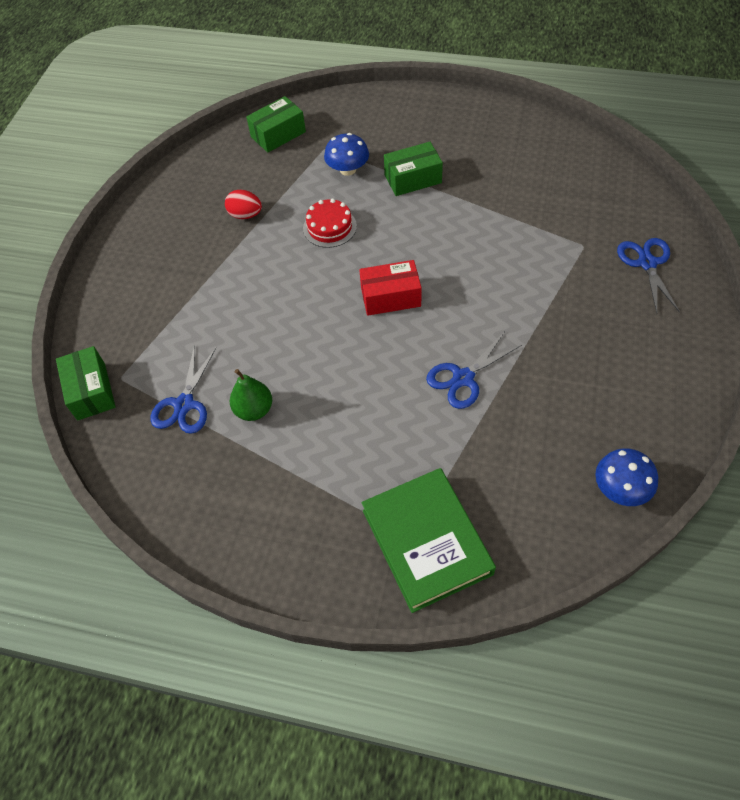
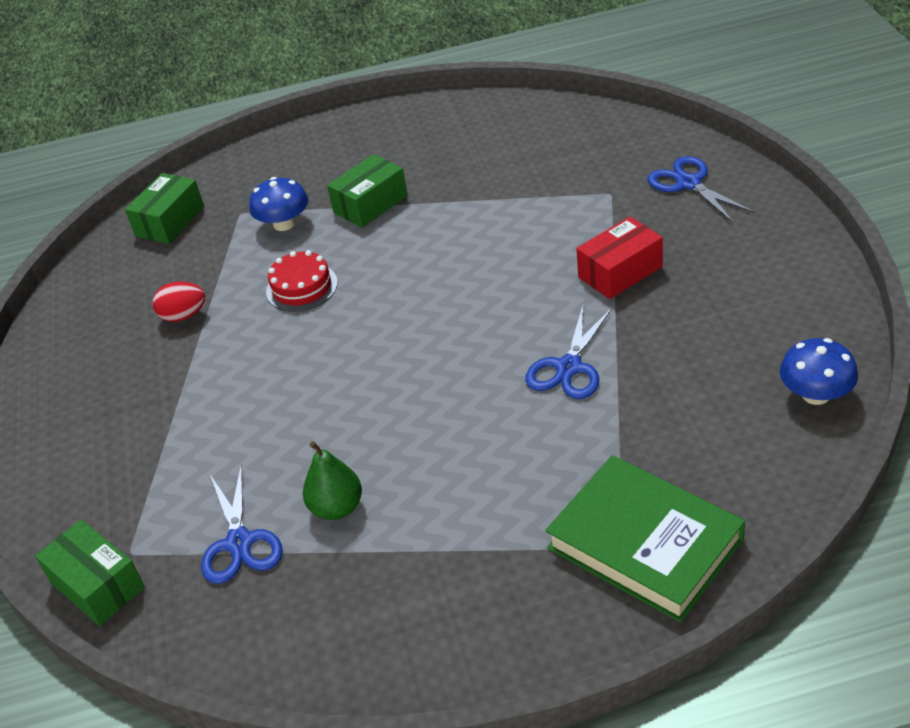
camera: 25 degrees left, 15 degrees down
red box [359,260,422,316] -> red box moved to [576,217,663,299]

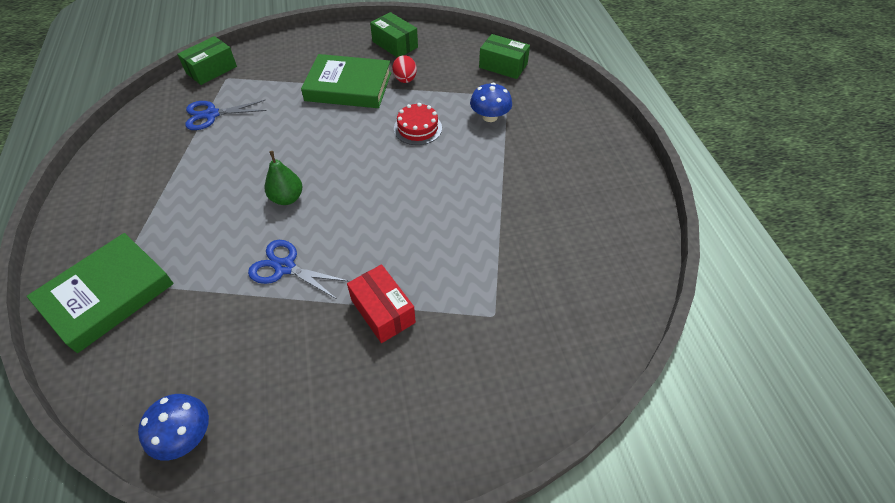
camera: 85 degrees right, 10 degrees up
green pear [303,441,362,520] -> green pear moved to [264,151,303,205]
green box [327,154,408,228] -> green box moved to [370,12,418,57]
blue scissors [647,156,755,224] -> none
none -> green book [301,54,391,108]

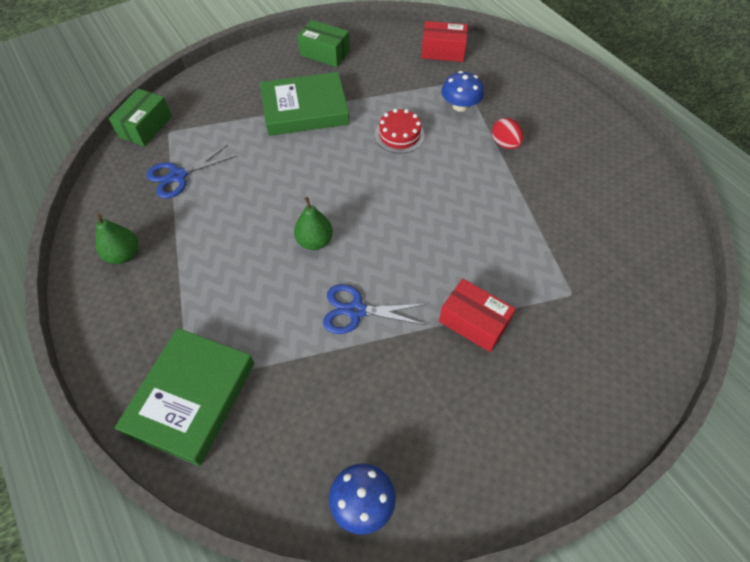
camera: 20 degrees left, 5 degrees up
red egg [392,55,417,83] -> red egg moved to [492,118,524,149]
green box [479,34,530,79] -> red box [421,21,468,62]
none -> green pear [96,213,138,264]

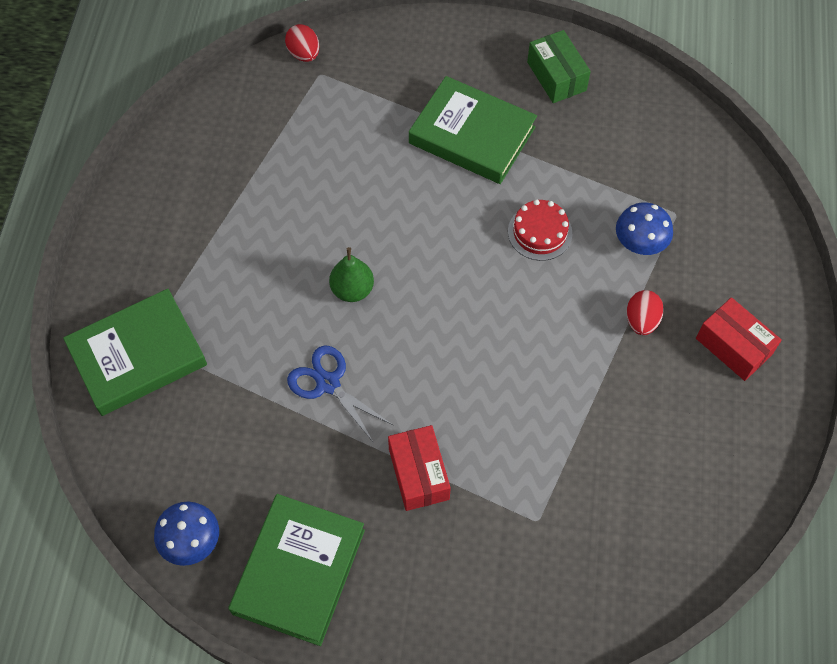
camera: 40 degrees right, 5 degrees up
green pear [96,213,138,264] -> none
green box [109,89,172,147] -> red egg [285,24,319,62]
blue scissors [146,145,236,198] -> none
red box [421,21,468,62] -> red box moved to [696,297,782,381]
none -> green book [228,494,365,646]

